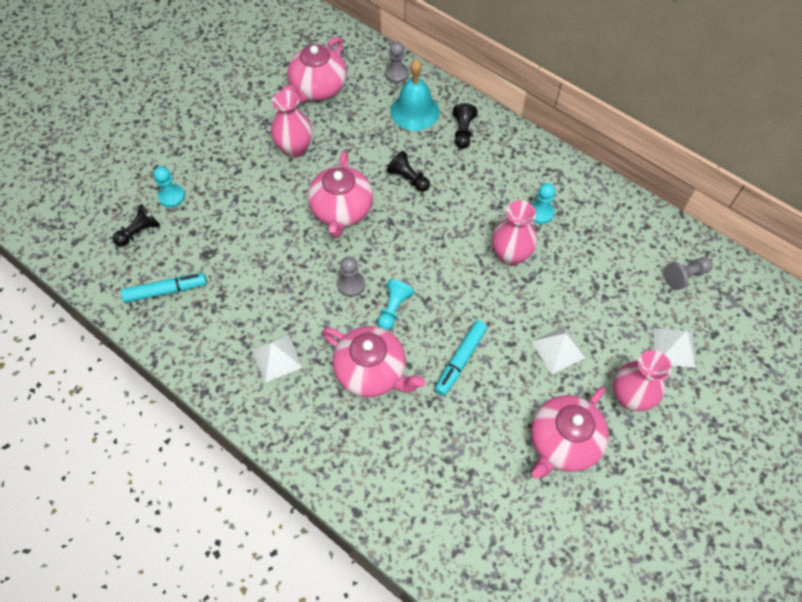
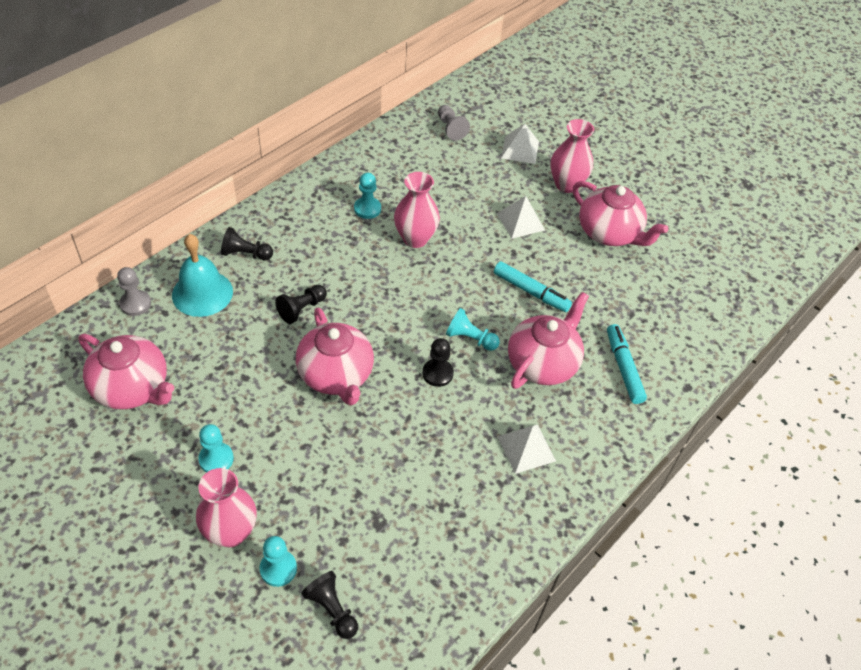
camera: 90 degrees left, 10 degrees down
turquoise marker [121,273,207,303] -> turquoise marker moved to [607,324,647,404]
pink vase [271,90,312,158] -> pink vase moved to [196,468,257,547]
pink teapot [308,151,373,238] -> pink teapot turned 60 degrees clockwise [296,308,374,405]
grey pawn [337,257,365,297] -> black pawn [422,338,454,387]
none -> turquoise pawn [198,424,234,473]

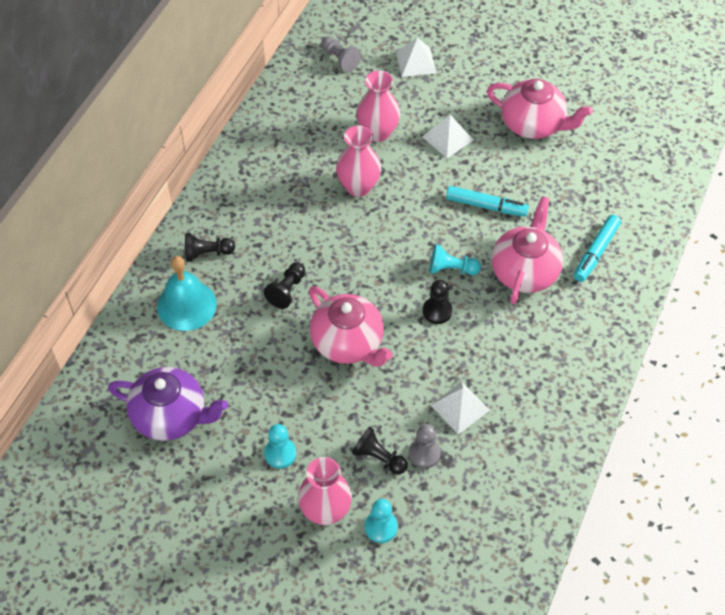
camera: 15 degrees left, 5 degrees up
pink teapot [78,334,174,409] -> purple teapot [108,367,228,441]
grey pawn [117,267,151,316] -> grey pawn moved to [409,424,441,468]
black pawn [301,571,358,639] -> black pawn moved to [352,426,408,475]
turquoise pawn [354,173,381,219] -> none
white pyramid [497,425,556,474] -> white pyramid moved to [430,382,490,434]
pink vase [550,119,594,193] -> pink vase moved to [356,71,400,142]
turquoise marker [607,324,647,404] -> turquoise marker turned 120 degrees counterclockwise [574,215,621,282]

